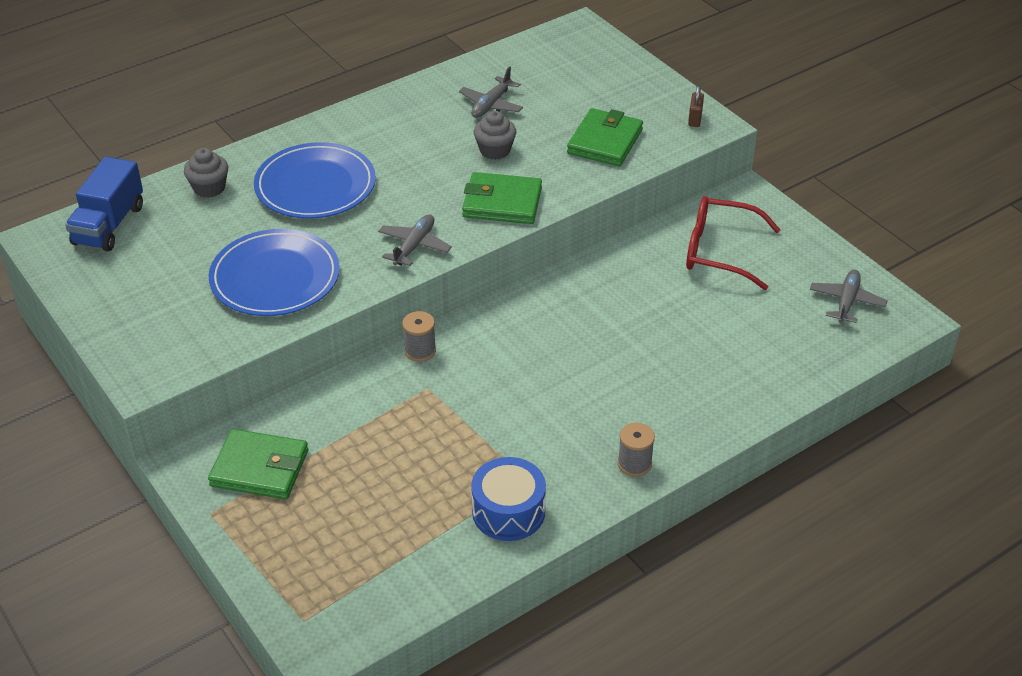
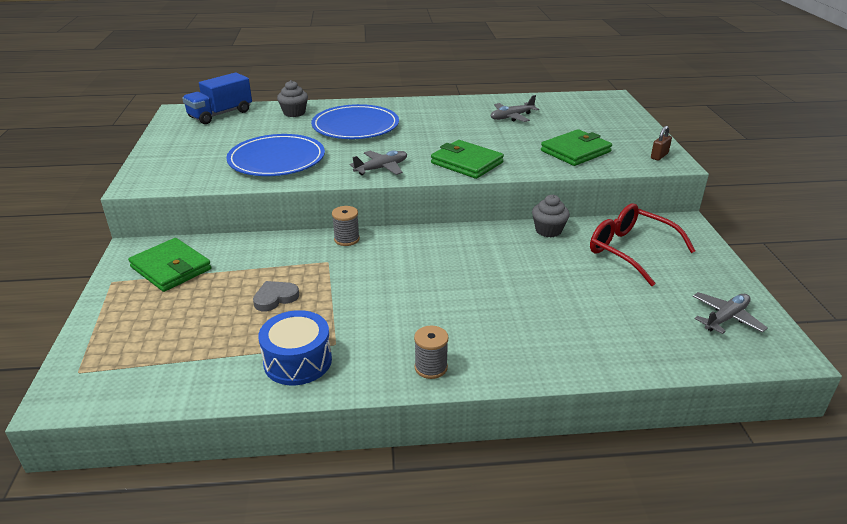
camera: 30 degrees right, 10 degrees down
grey cupcake [474,111,516,160] -> grey cupcake moved to [532,195,570,237]
none -> grey heart [253,281,299,311]

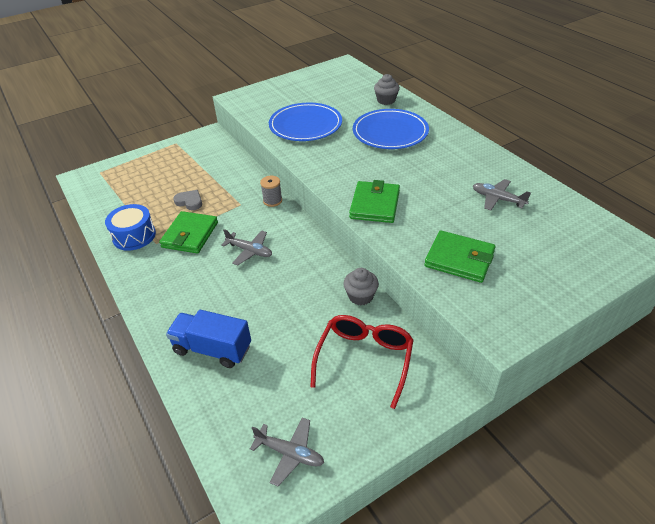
camera: 65 degrees right, 10 degrees up
green wallet [128,238,211,292] -> green wallet moved to [159,211,218,253]
blue truck [182,72,252,124] -> blue truck moved to [166,310,251,368]
grey plane [350,150,407,175] -> grey plane moved to [221,229,272,265]
grey spool [414,326,449,379] -> none
brown padlock [651,126,672,161] -> none

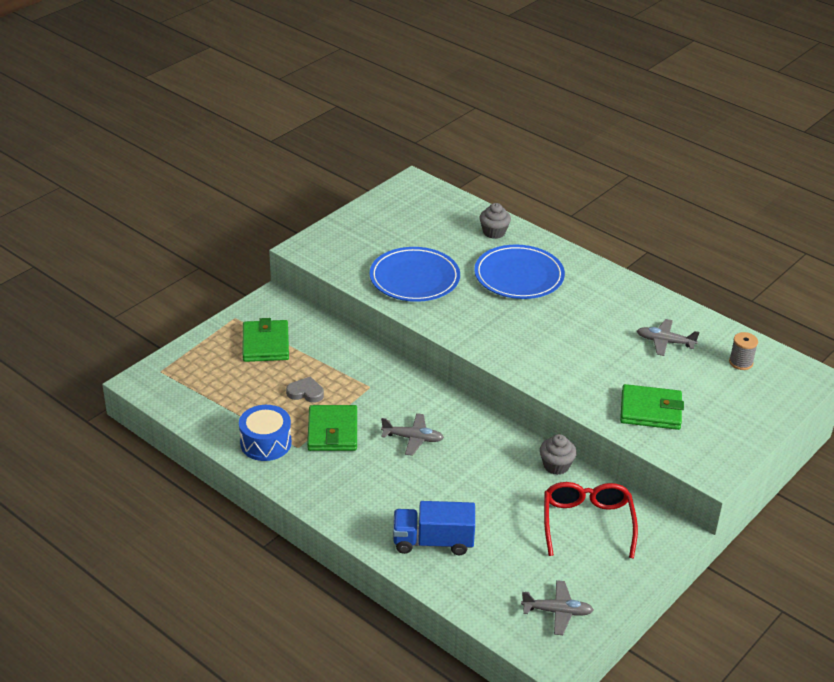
camera: 20 degrees left, 5 degrees down
grey spool [260,176,282,207] -> grey spool moved to [729,332,758,370]
green wallet [349,180,400,223] -> green wallet moved to [243,318,289,362]

